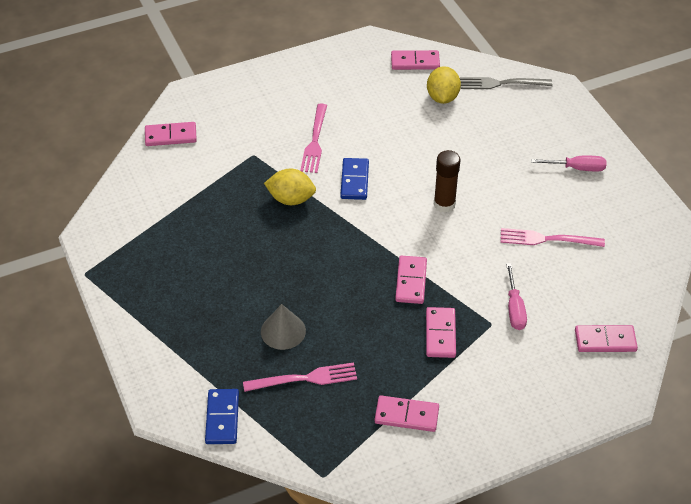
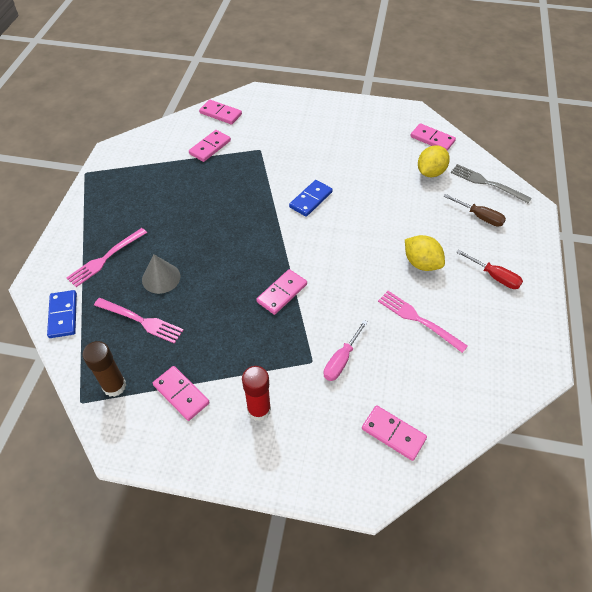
camera: 35 degrees right, 5 degrees up
blue domino [205,389,239,444] -> blue domino turned 45 degrees counterclockwise [47,290,77,338]
yellow lemon [264,169,316,205] -> yellow lemon moved to [405,235,445,271]
pink fork [300,103,327,173] -> pink fork moved to [66,228,147,287]
pink domino [426,307,456,358] -> pink domino moved to [189,130,231,162]
brown glue stick [434,150,460,213] -> brown glue stick moved to [82,341,126,397]
pink screwdriver [531,156,606,171] -> red screwdriver [456,249,523,289]
none -> red glue stick [242,366,271,421]
none -> brown screwdriver [443,194,506,227]

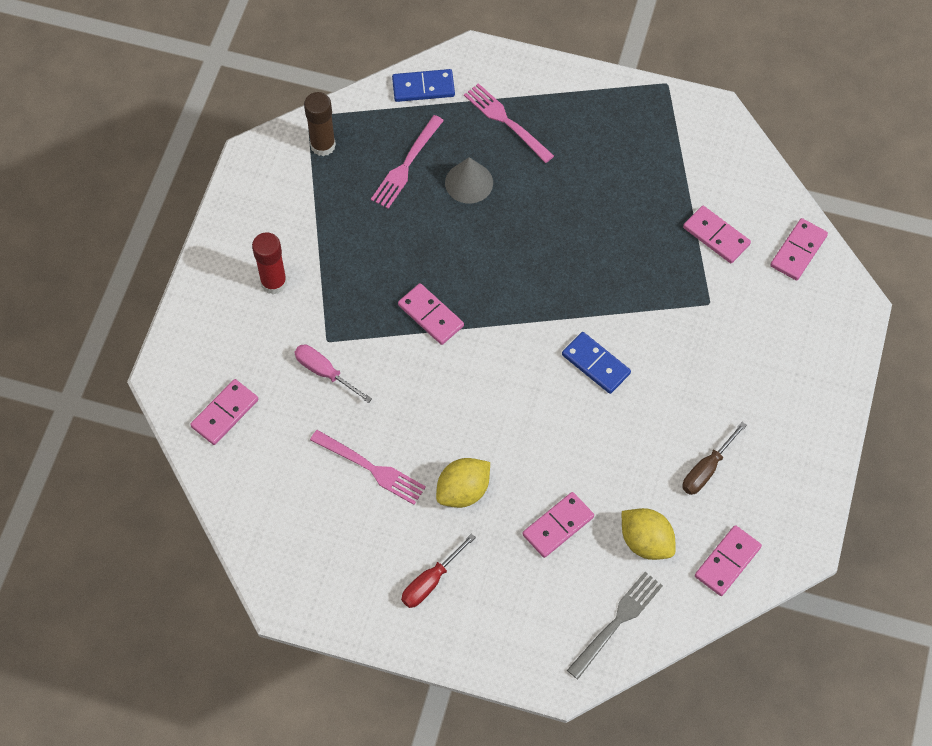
camera: 95 degrees right, 10 degrees up
pink domino [153,366,210,421] -> pink domino moved to [523,492,594,558]
pink fork [378,291,468,353] -> pink fork turned 75 degrees clockwise [310,430,426,505]
brown screwdriver [443,194,506,227] -> brown screwdriver moved to [682,422,747,495]

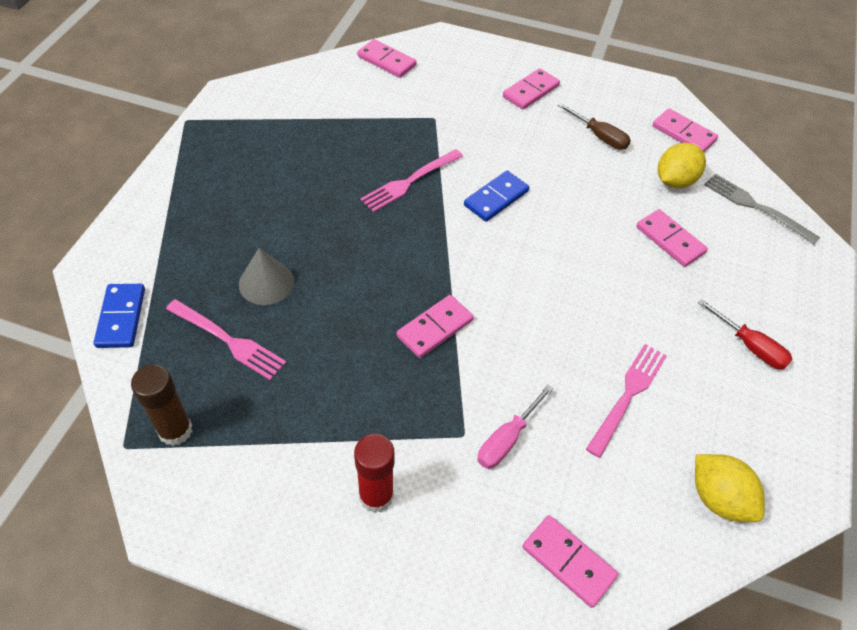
camera: 90 degrees left, 10 degrees down
yellow lemon [436,458,490,508] -> yellow lemon moved to [695,454,765,522]
pink fork [464,83,554,163] -> pink fork moved to [360,149,463,212]
pink domino [683,206,751,263] -> pink domino moved to [503,68,560,109]

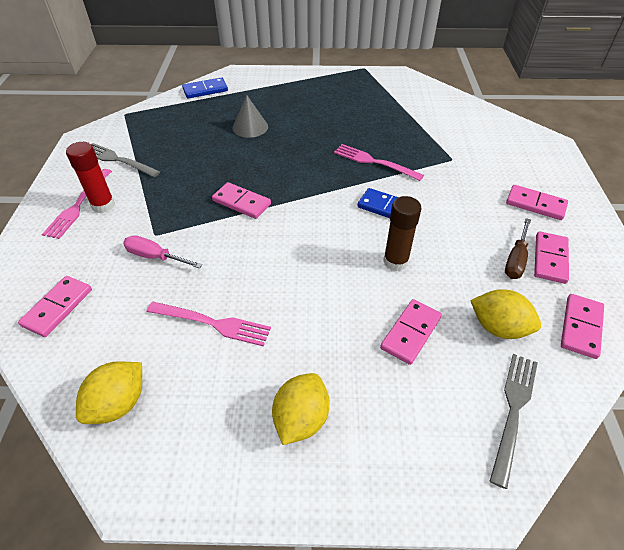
camera: 75 degrees right, 5 degrees down
brown glue stick [131,364,192,446] -> brown glue stick moved to [383,196,421,271]
pink fork [166,299,286,380] -> pink fork moved to [42,169,112,239]
pink domino [357,39,417,78] -> pink domino moved to [534,231,569,284]
red screwdriver [698,299,793,370] -> yellow lemon [272,373,330,445]
none -> grey fork [91,143,160,177]

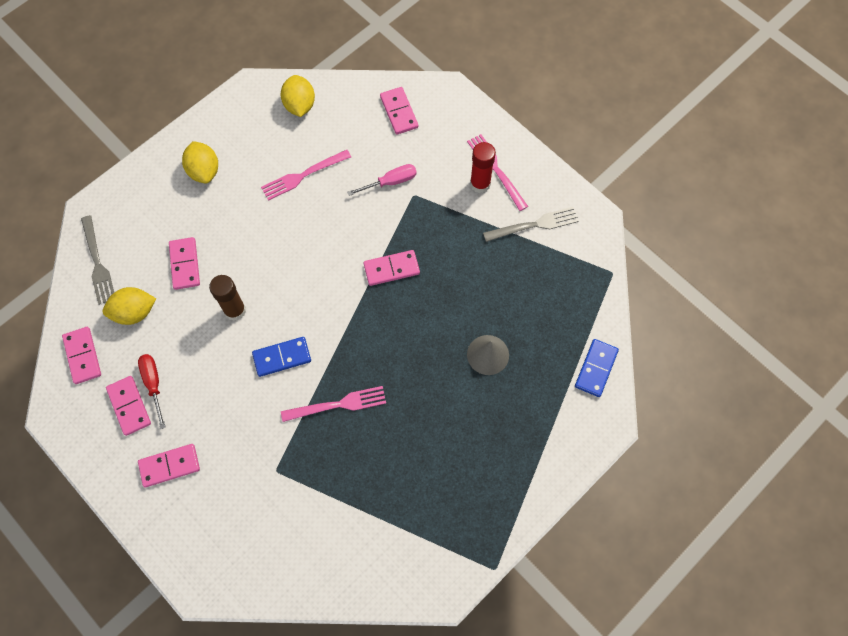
camera: 135 degrees right, 20 degrees up
brown screwdriver [505,218,531,279] -> red screwdriver [138,354,166,429]

